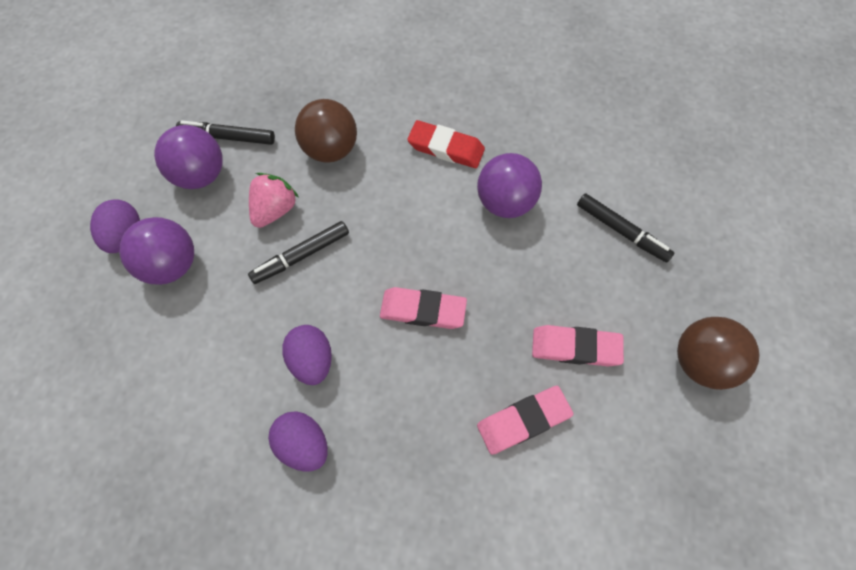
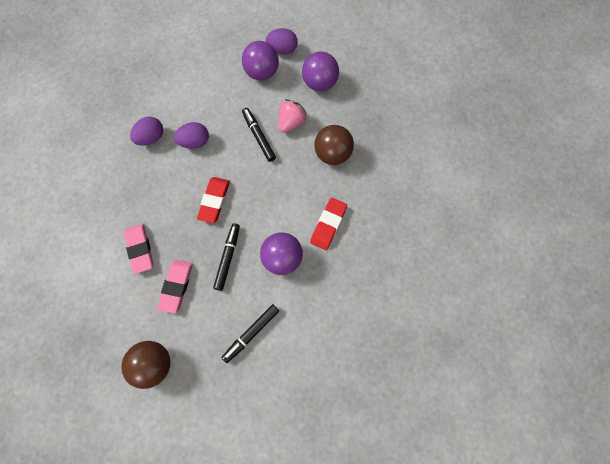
camera: 95 degrees right, 5 degrees up
black marker [176,120,275,145] -> black marker moved to [213,223,240,291]
pink strawberry [249,173,299,228] -> pink strawberry turned 90 degrees counterclockwise [279,99,308,133]
pink eraser [380,287,467,329] -> red eraser [197,177,230,223]

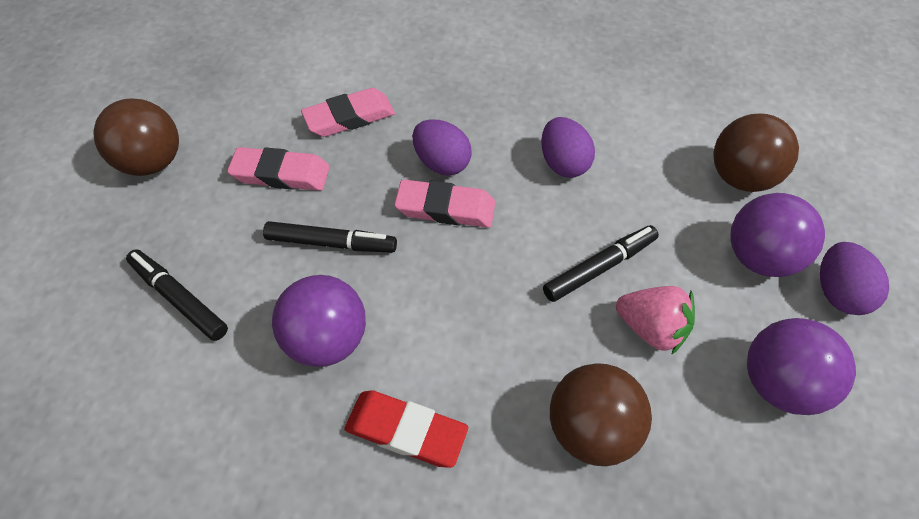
camera: 85 degrees right, 15 degrees down
purple egg [130,117,163,146] -> purple egg moved to [412,119,472,176]
red eraser [197,177,230,223] -> pink eraser [394,179,495,228]
none -> brown ball [713,114,799,192]

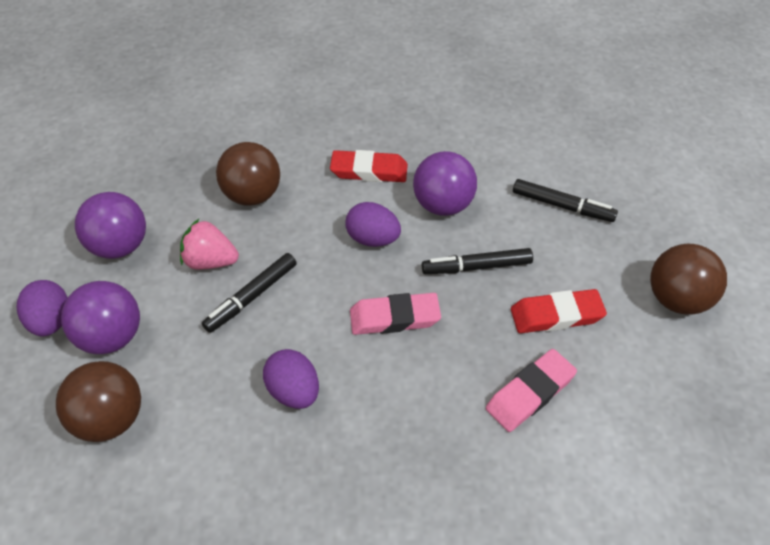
camera: 165 degrees right, 5 degrees down
pink eraser [227,147,330,191] -> red eraser [511,289,607,333]
purple egg [412,119,472,176] -> purple egg moved to [345,202,401,247]

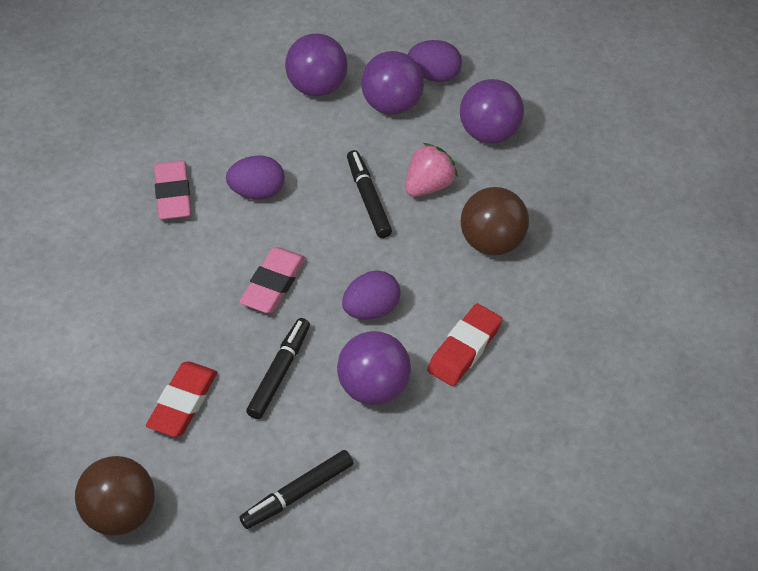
camera: 120 degrees right, 0 degrees up
brown ball [56,361,141,442] -> purple ball [285,33,348,97]
pink eraser [486,349,577,432] -> pink eraser moved to [154,160,191,220]

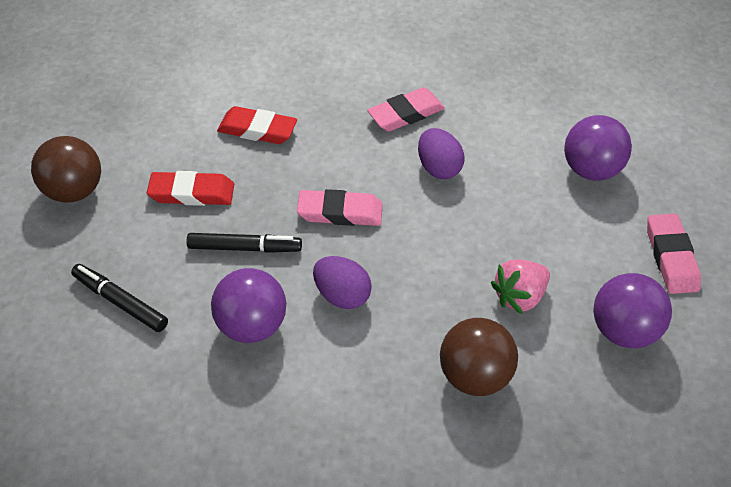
camera: 70 degrees right, 0 degrees up
black marker [347,150,392,238] -> none
purple ball [361,51,424,115] -> none
pink strawberry [405,143,458,197] -> pink strawberry turned 120 degrees clockwise [491,260,550,314]
purple egg [408,40,462,82] -> pink eraser [647,214,701,294]
red eraser [427,304,502,386] -> red eraser moved to [217,106,297,144]

